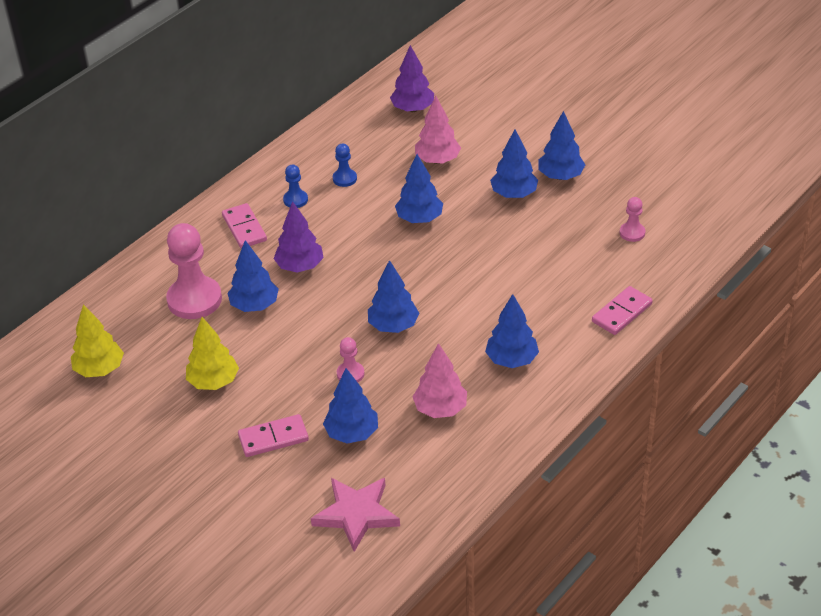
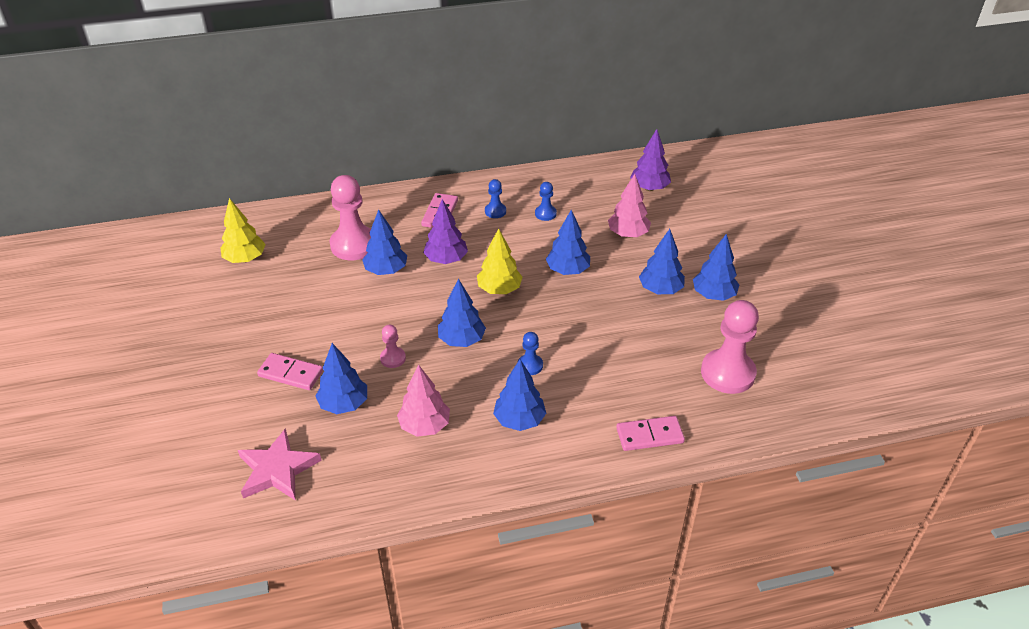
camera: 35 degrees right, 0 degrees up
yellow tree [186,317,239,390] -> yellow tree moved to [477,228,523,294]
pink pawn [620,197,645,242] -> pink pawn [701,300,759,394], size x2.08
none -> blue pawn [518,332,543,375]

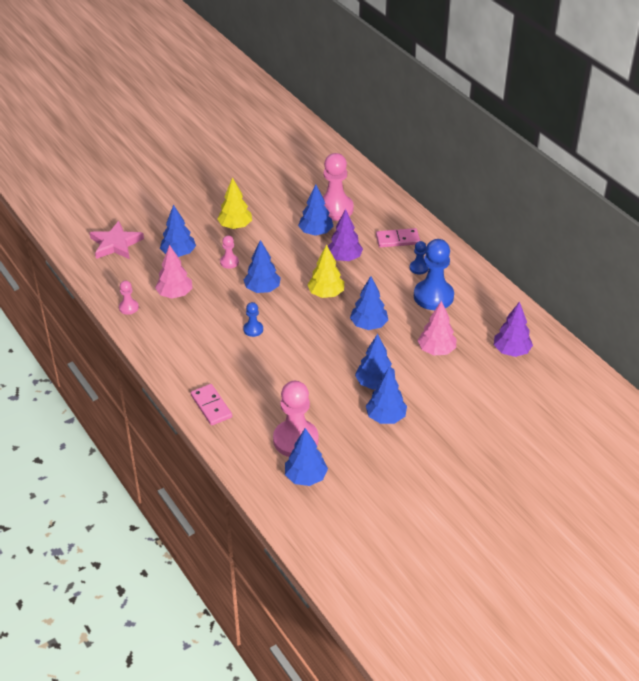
camera: 70 degrees right, 0 degrees up
yellow tree [221,198,266,263] -> yellow tree moved to [217,177,252,229]
pink domino [257,353,323,390] -> none
blue tree [493,359,546,431] -> blue tree moved to [285,428,328,486]
blue pawn [535,182,557,221] -> blue pawn [414,239,454,310], size x2.08
none -> pink pawn [119,281,139,315]

